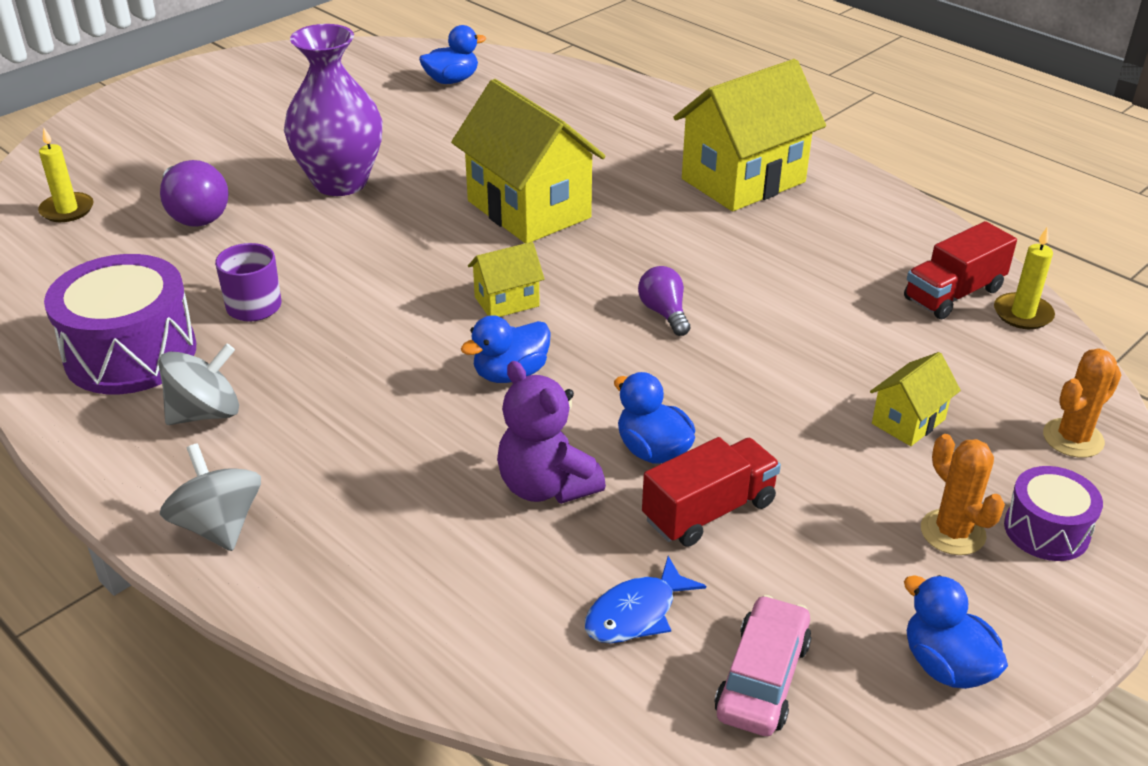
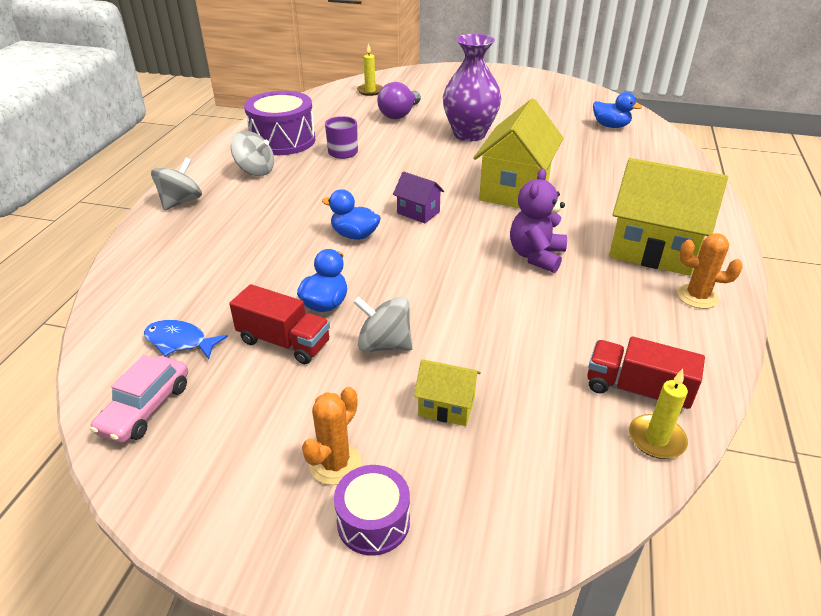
camera: 60 degrees right, 0 degrees up
yellow house [468,242,545,317] -> purple house [393,171,444,223]
purple teddy bear [497,361,606,504] -> purple teddy bear moved to [510,169,567,273]
purple light bulb [638,266,690,336] -> none
pink car [714,595,811,736] -> pink car turned 120 degrees clockwise [90,355,188,443]
blue duck [904,575,1008,689] -> none
orange cactus [1043,348,1121,458] -> orange cactus moved to [677,233,743,309]
none -> grey spinning top [353,296,413,352]

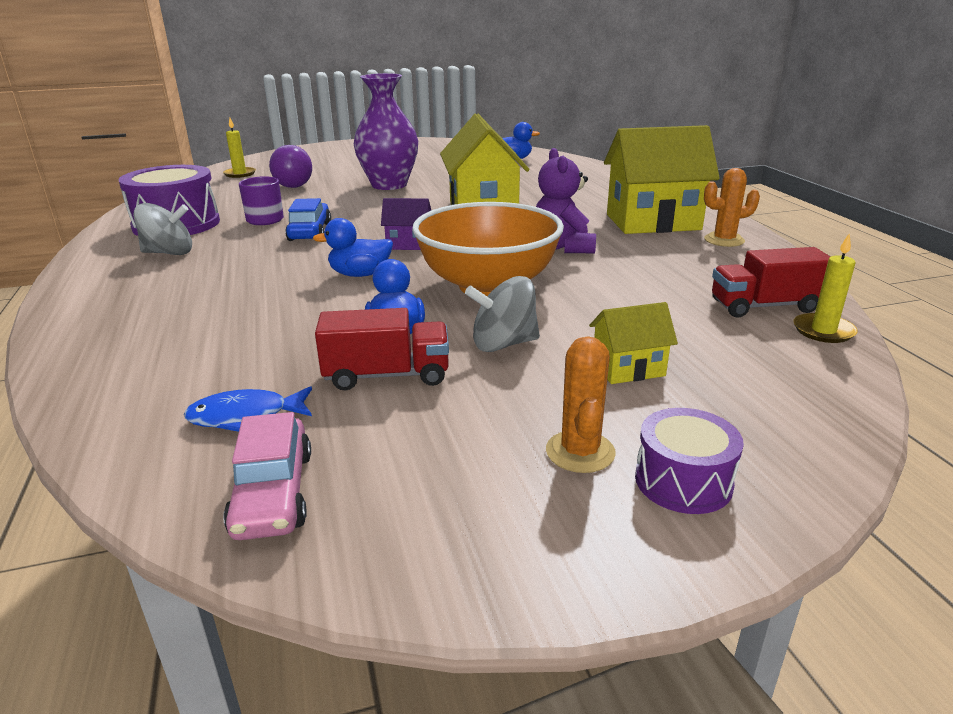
camera: 30 degrees left, 10 degrees down
grey spinning top [151,158,202,210] -> none
none -> blue car [285,198,331,241]
none -> orange bowl [412,202,564,296]

